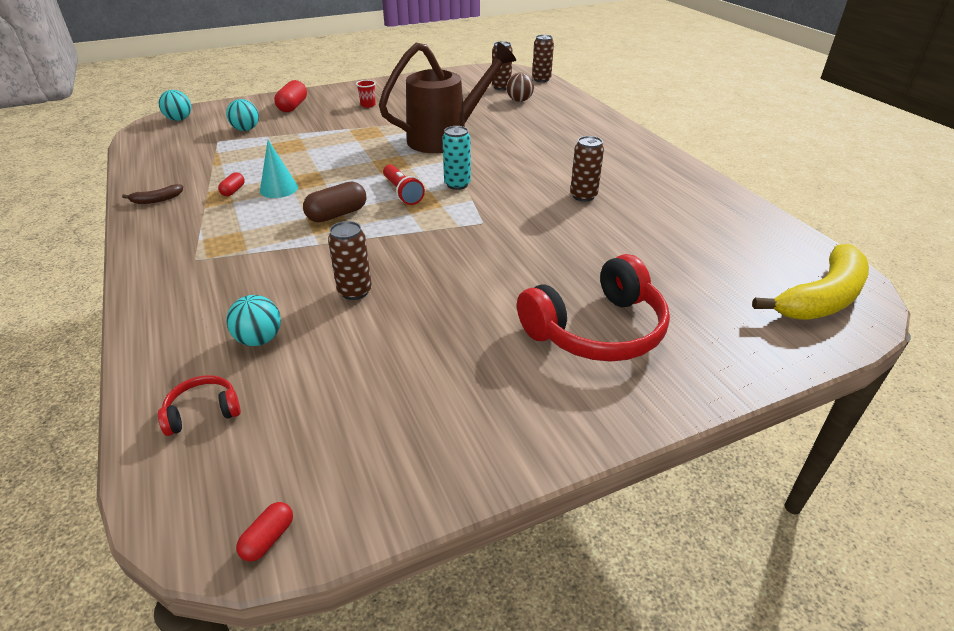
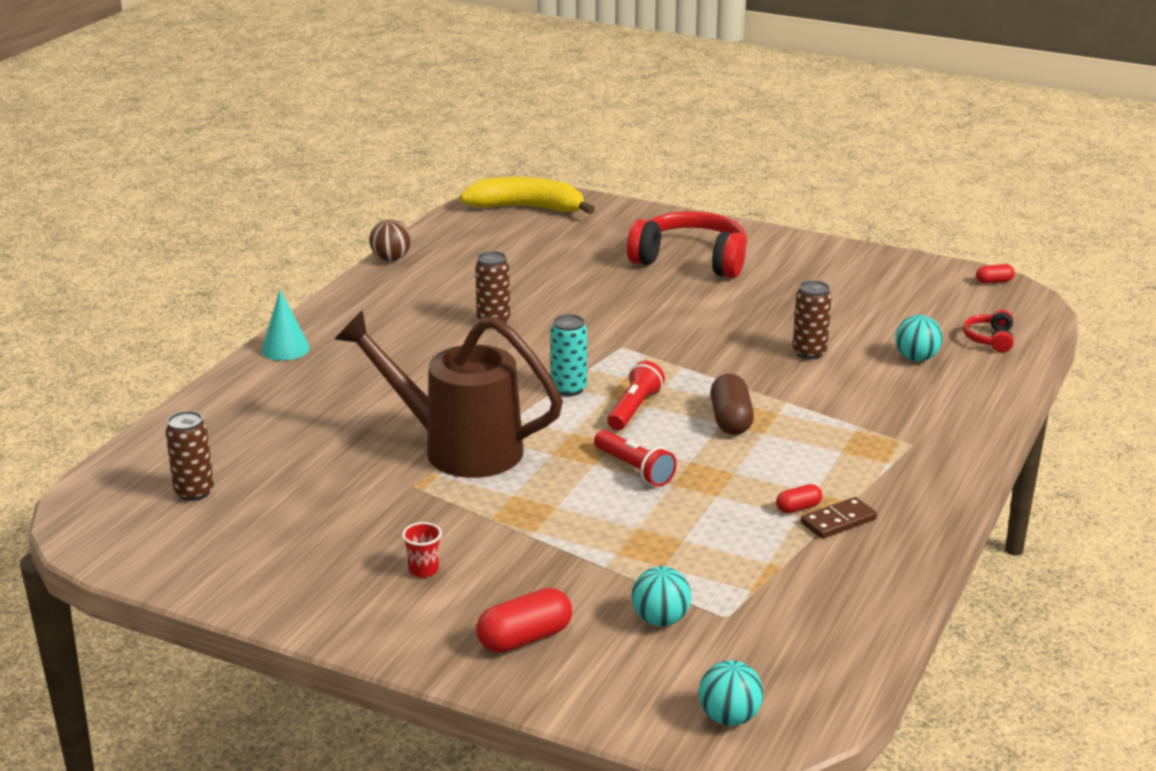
camera: 130 degrees left, 10 degrees down
brown banana [122,184,183,204] -> none
red headphones [158,375,241,436] -> red headphones turned 75 degrees clockwise [963,310,1014,353]
turquoise cone [260,140,298,198] -> turquoise cone moved to [262,290,310,361]
brown capsule [303,181,366,222] -> brown capsule turned 75 degrees clockwise [710,374,754,435]
brown ball [506,72,534,102] -> brown ball moved to [369,219,411,261]
brown can [532,35,554,82] -> none
none -> red flashlight [594,430,677,487]
none -> brown domino [801,497,877,539]

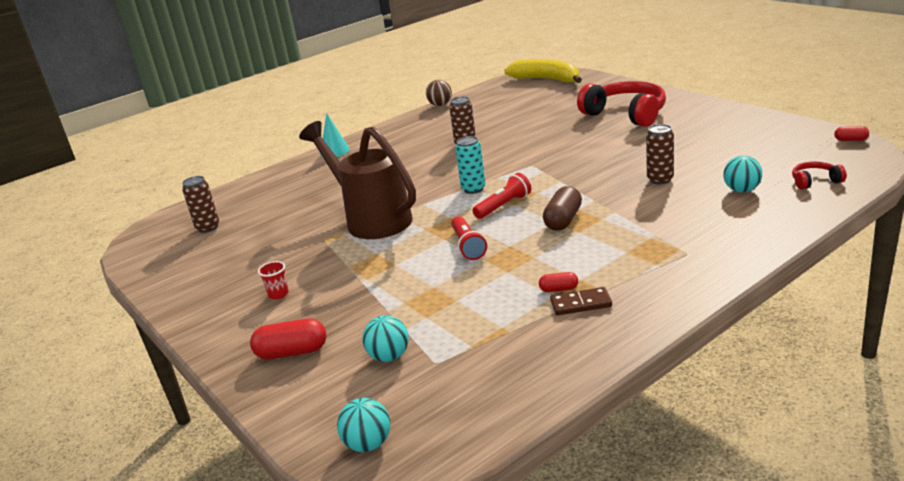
camera: 30 degrees right, 0 degrees up
red headphones [963,310,1014,353] -> red headphones turned 45 degrees clockwise [792,161,847,190]

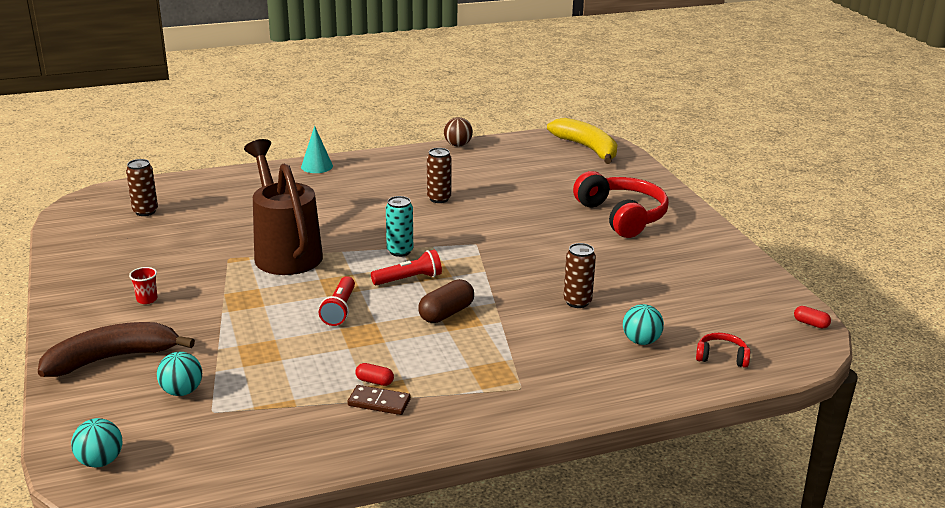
camera: 15 degrees right, 0 degrees up
red capsule [250,318,326,360] -> brown banana [38,322,195,377]

